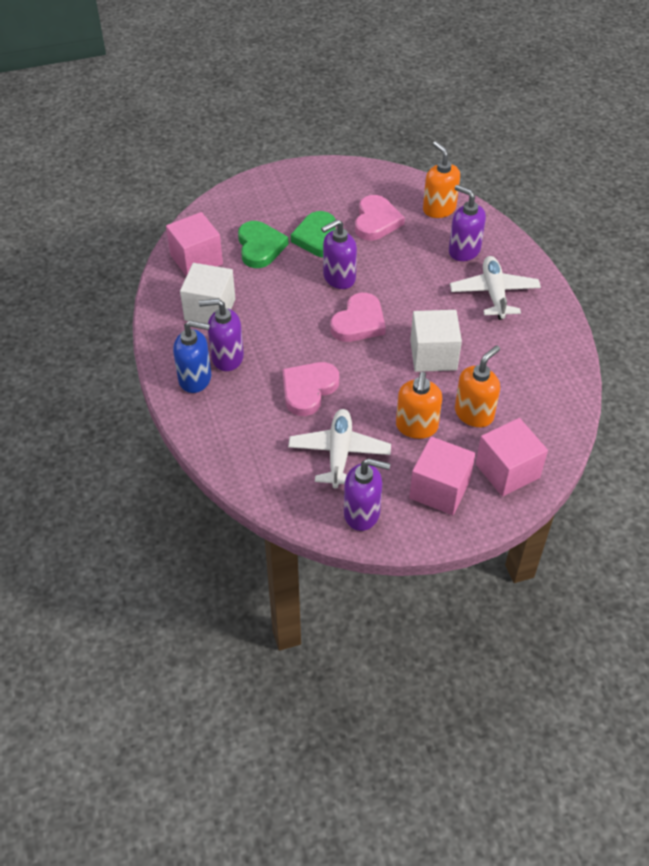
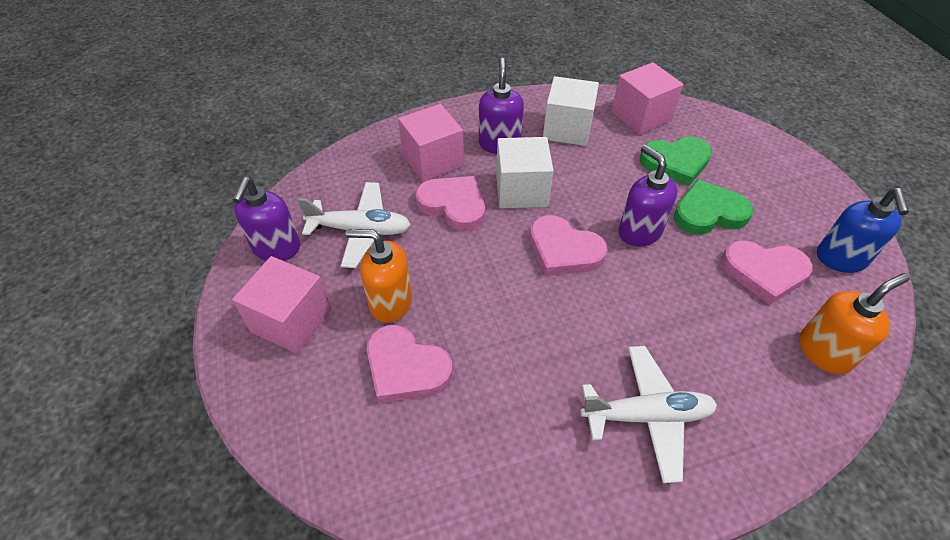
camera: 90 degrees right, 0 degrees up
blue soap dispenser [173,320,211,393] -> blue soap dispenser moved to [817,188,909,273]
white cube [410,310,462,372] -> white cube moved to [496,137,554,208]
purple soap dispenser [449,185,486,261] -> none
orange soap dispenser [455,345,500,427] -> pink heart [367,325,453,403]
pink cube [475,418,548,497] -> pink cube moved to [398,104,464,182]

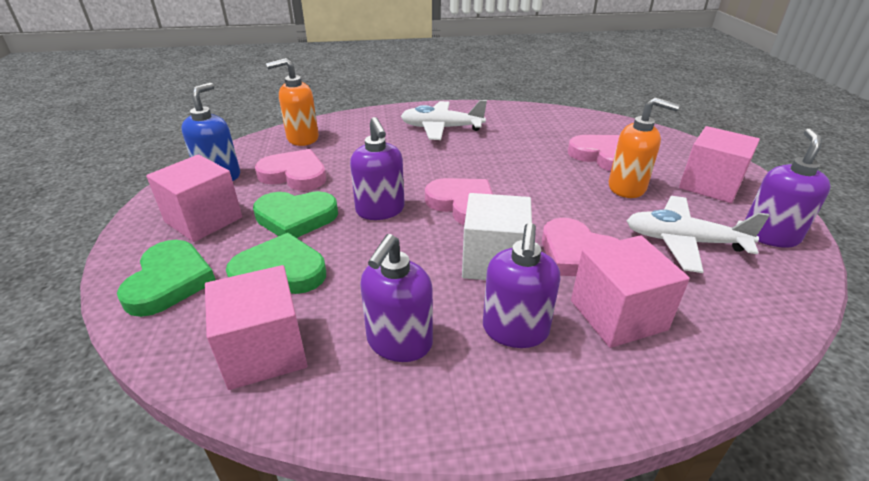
camera: 170 degrees left, 15 degrees down
white cube [543,76,599,146] -> purple soap dispenser [360,234,433,362]
none -> green heart [117,240,216,317]
none -> pink cube [146,154,242,242]

